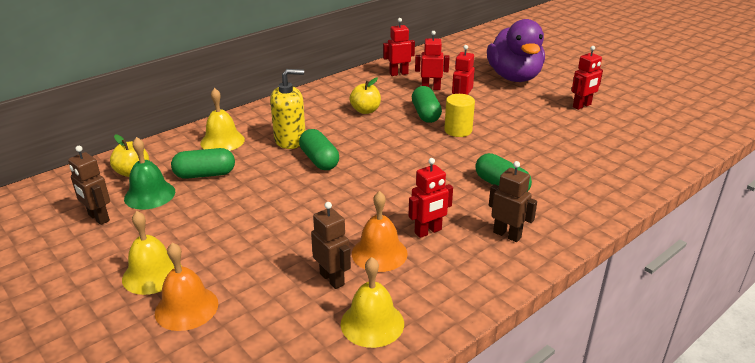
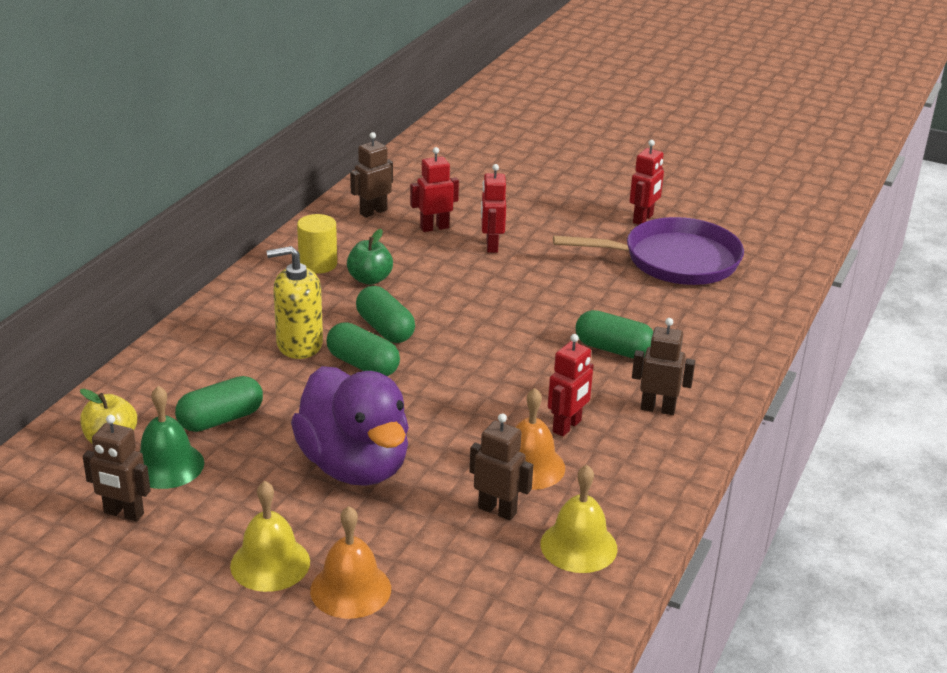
camera: 25 degrees left, 0 degrees up
yellow bell [200,88,245,151] -> none
yellow soap dispenser [270,69,305,149] -> yellow soap dispenser turned 150 degrees counterclockwise [266,246,323,359]
yellow apple [349,77,381,114] -> green apple [347,229,393,285]
red robot [383,18,415,76] -> brown robot [350,132,393,218]
green capsule [412,86,442,123] -> green capsule moved to [356,286,415,343]
yellow cylinder [444,94,475,137] -> yellow cylinder moved to [297,214,337,274]
purple duck [487,19,545,82] -> purple duck moved to [291,366,409,486]
none -> purple pan [553,217,744,285]

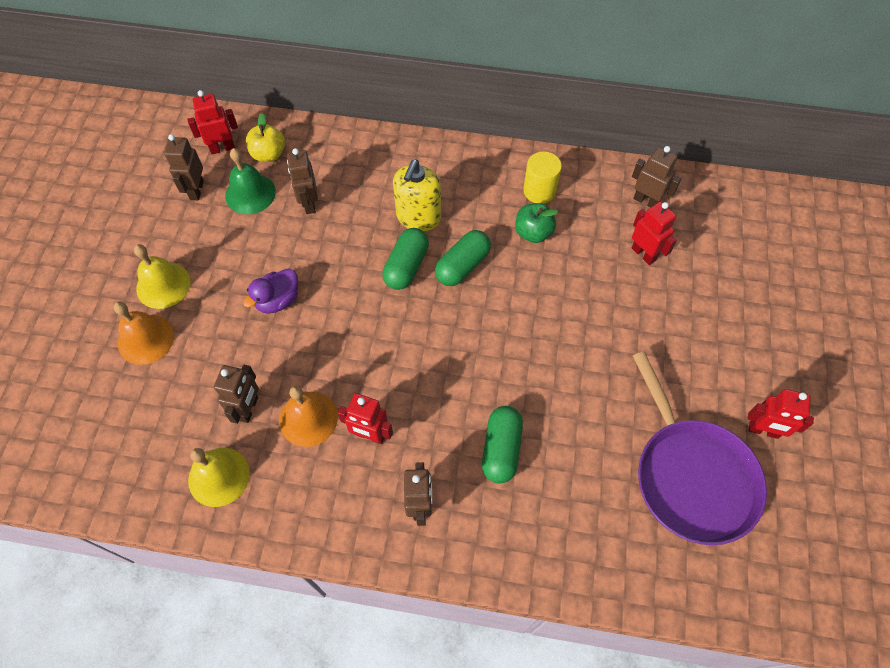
camera: 75 degrees right, 30 degrees up
green capsule [175,376,263,432] -> brown robot [287,148,318,214]
yellow soap dispenser [266,246,323,359] -> yellow soap dispenser turned 135 degrees counterclockwise [393,160,441,231]
purple duck [291,366,409,486] -> purple duck [243,268,298,314], size x0.48
red robot [481,164,506,253] -> red robot moved to [187,90,238,154]

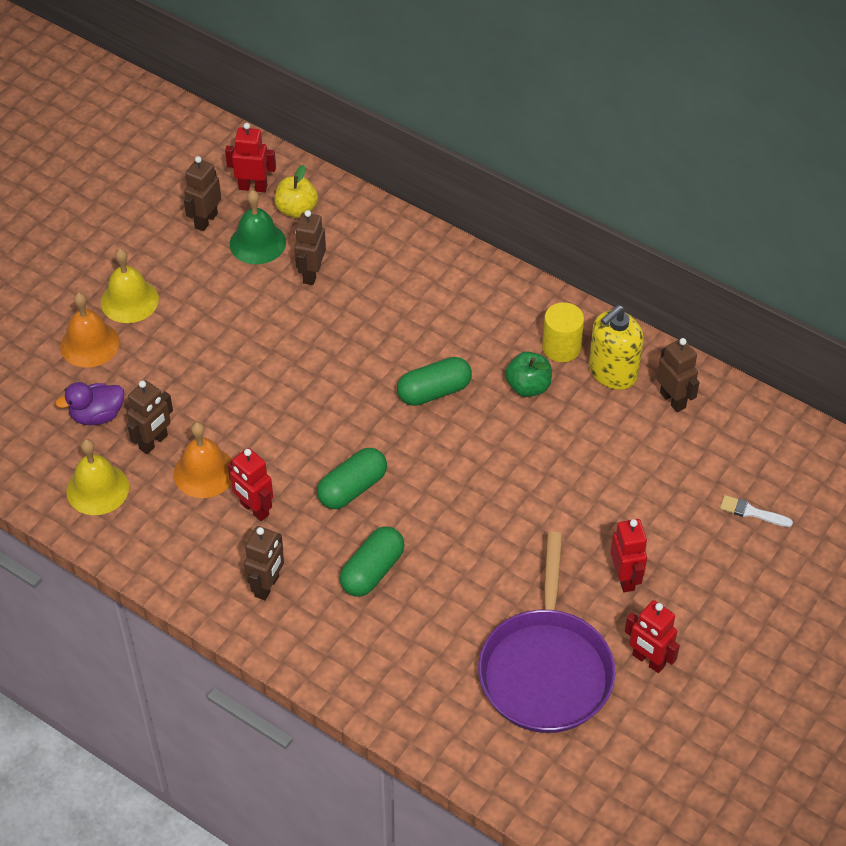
camera: 25 degrees right, 10 degrees down
purple duck [243,268,298,314] -> purple duck moved to [55,382,124,425]
green capsule [382,228,429,290] -> green capsule moved to [317,448,387,509]
yellow soap dispenser [393,160,441,231] -> yellow soap dispenser moved to [589,305,644,390]
red robot [632,202,677,265] -> red robot moved to [610,519,647,592]
none -> white brush [720,495,793,527]

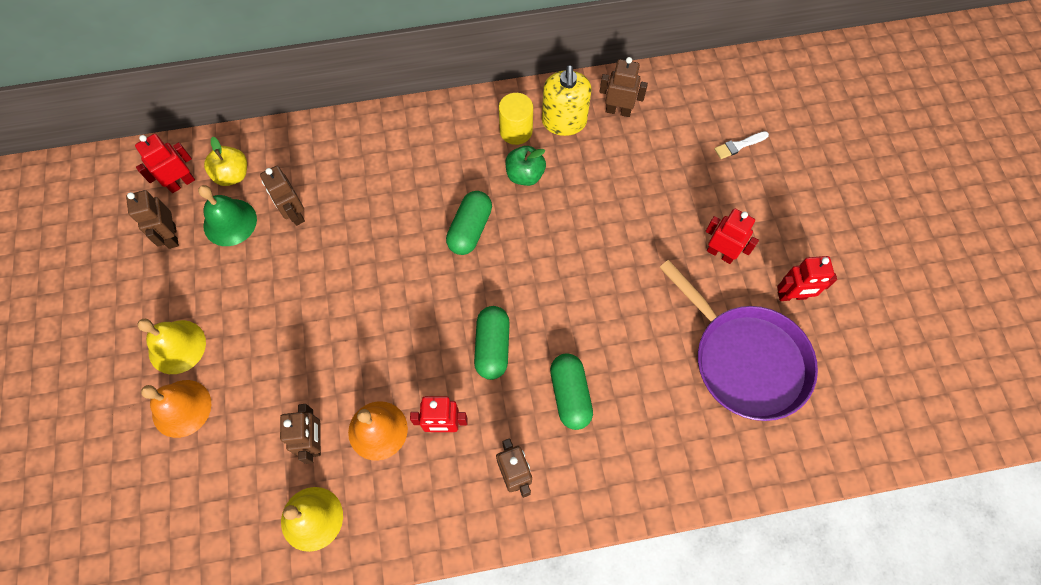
camera: 45 degrees left, 15 degrees up
purple duck [55,382,124,425] -> none

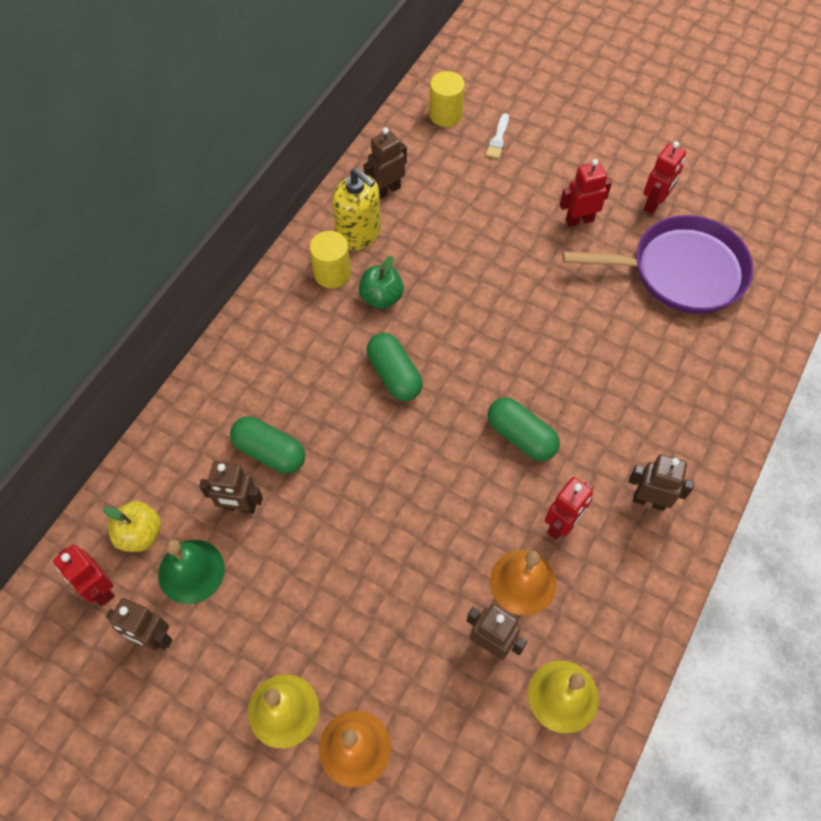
camera: 50 degrees left, 5 degrees down
red robot [135,134,195,193] -> red robot turned 45 degrees counterclockwise [53,545,115,606]
green capsule [550,353,593,430] -> green capsule moved to [230,417,305,473]
none -> yellow cylinder [429,71,465,127]

